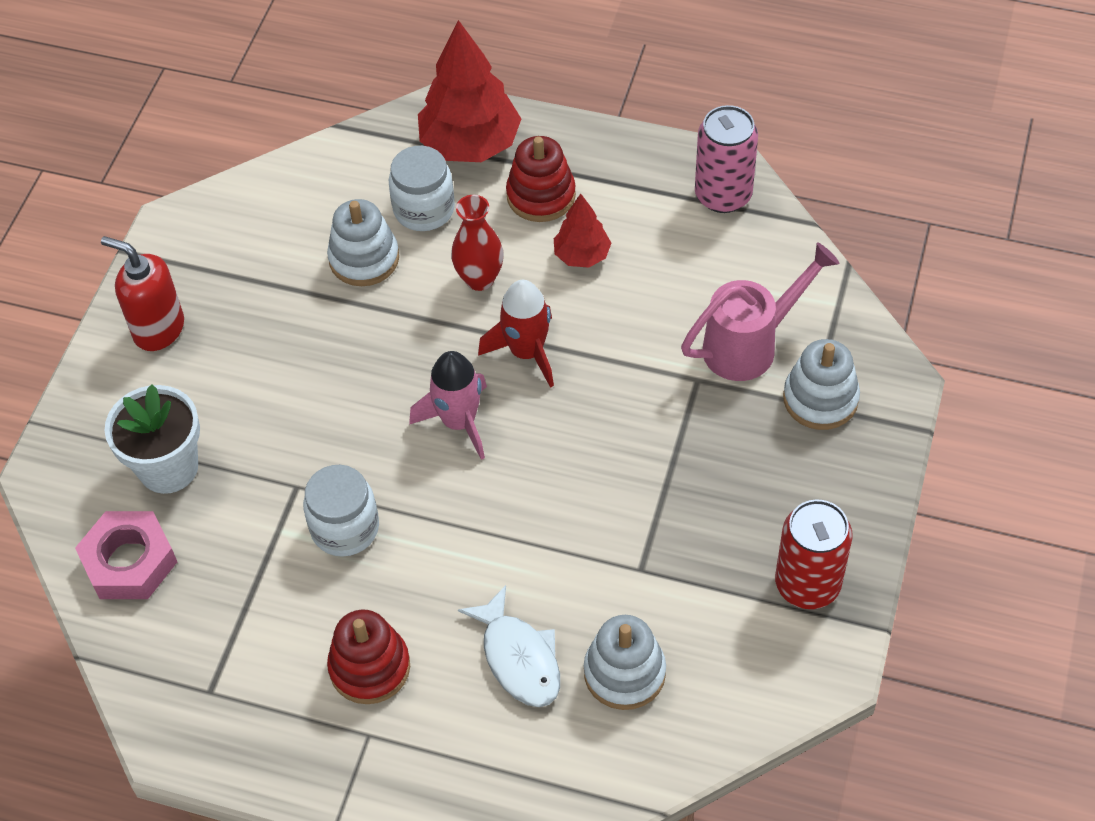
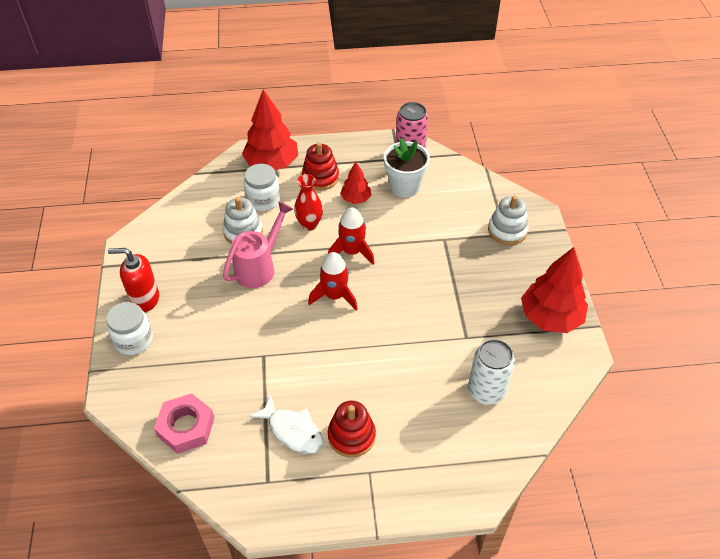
camera: 25 degrees left, 5 degrees down
white flower pot [104,384,200,494] -> white flower pot moved to [384,138,430,198]
white jar [303,465,379,557] -> white jar moved to [106,302,153,355]
pink rocket [409,351,487,460] -> red rocket [308,252,358,310]
white fish [458,585,560,707] -> white fish moved to [249,394,323,454]
white stacking toy [584,615,666,710] -> white can [468,339,515,405]
pink watering can [681,242,840,381] -> pink watering can moved to [223,201,293,288]
red can [775,500,853,609] -> red tree [521,247,588,333]

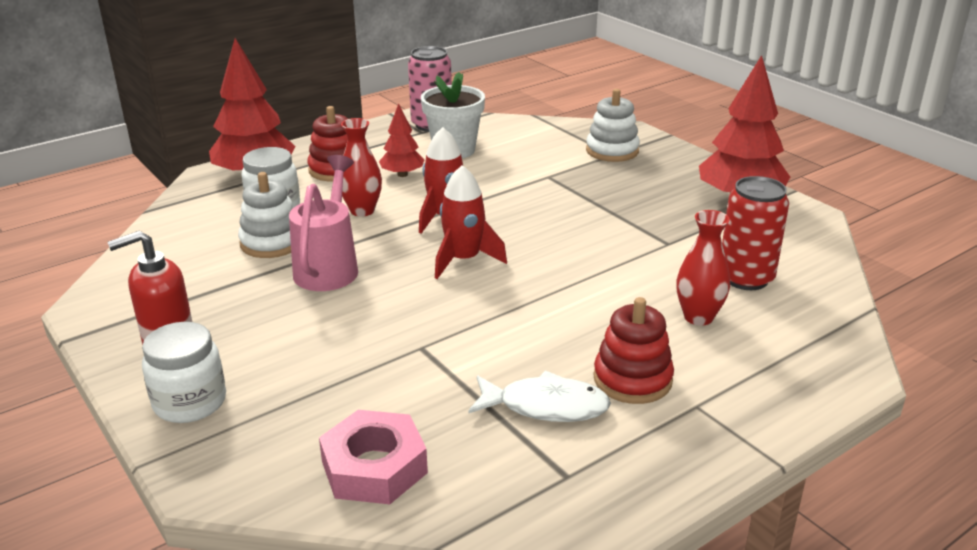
camera: 30 degrees left, 20 degrees down
white can [468,339,515,405] -> red can [722,176,789,290]
none -> red vase [676,210,730,326]

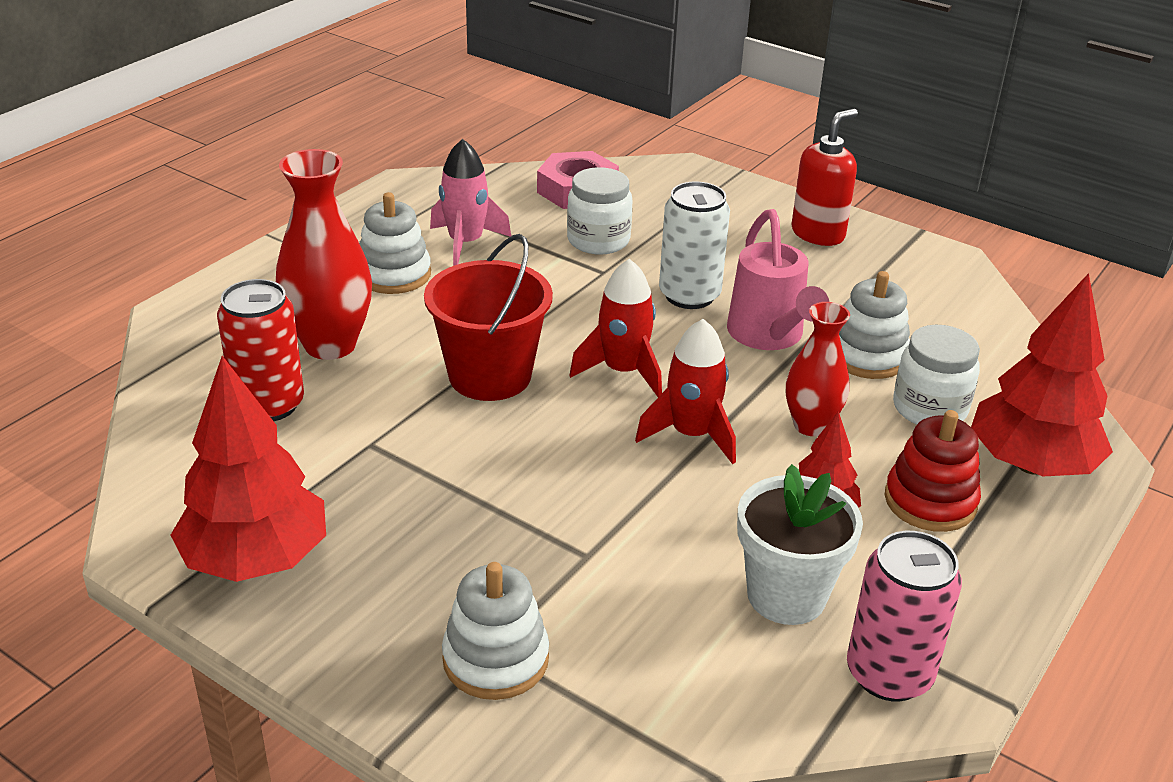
camera: 160 degrees right, 5 degrees up
white jar [142,322,226,423] -> white jar moved to [567,167,632,255]
white fish [468,370,611,422] -> pink rocket [430,139,511,266]
red stacking toy [593,297,674,404] -> white stacking toy [359,192,431,294]
red vase [676,210,730,326] -> red vase [276,149,372,360], size x1.59
none -> red bucket [424,234,553,401]
none -> white can [659,182,730,309]

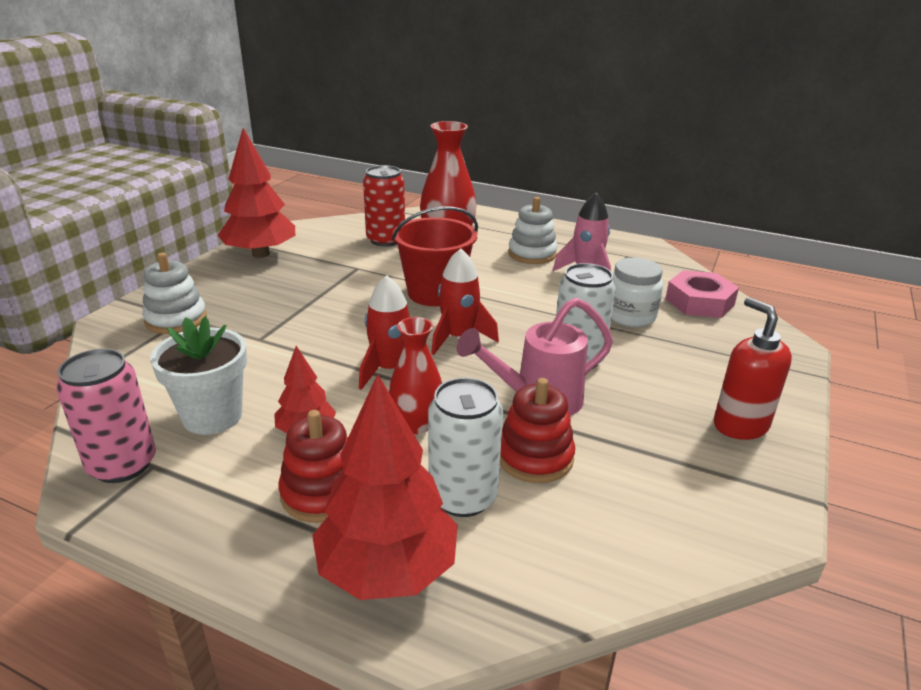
camera: 80 degrees right, 5 degrees down
red soap dispenser [792,109,858,246] -> red soap dispenser turned 150 degrees counterclockwise [714,297,792,440]
white stacking toy [839,271,910,379] -> red stacking toy [500,378,575,483]
white jar [893,325,980,425] -> white can [428,378,503,517]

